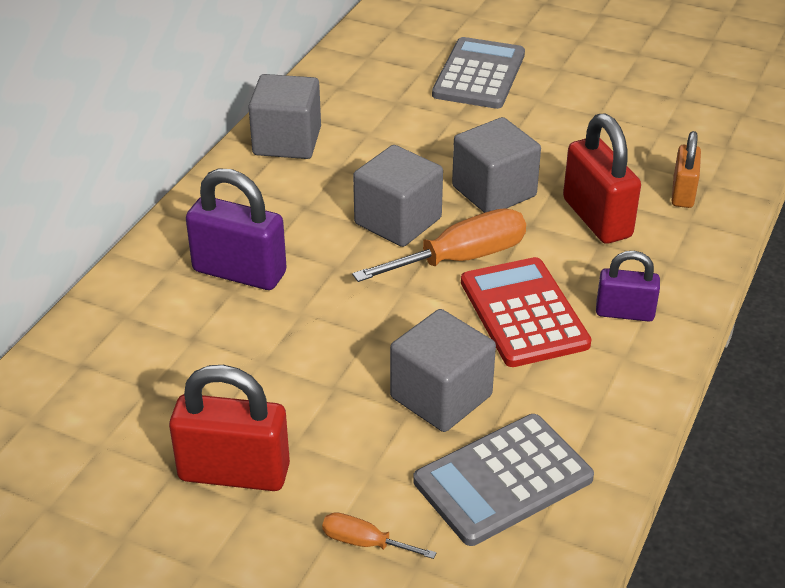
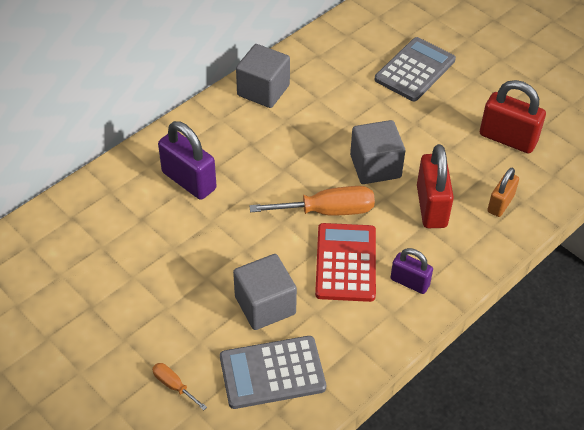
camera: 20 degrees right, 10 degrees up
red padlock [169,365,290,491] -> red padlock moved to [480,80,546,153]
grey cube [353,145,443,247] -> none

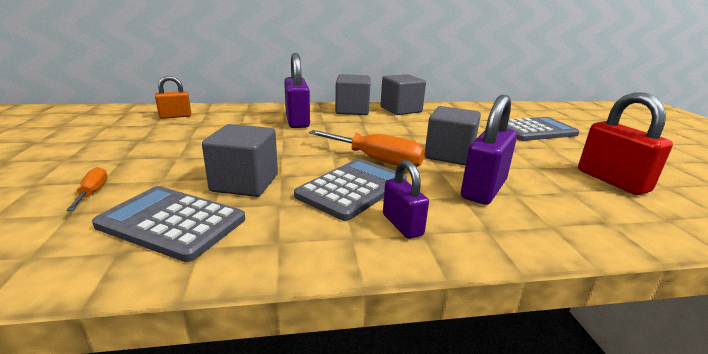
camera: 35 degrees right, 25 degrees down
red calculator [315,223,376,302] -> grey calculator [294,159,407,221]
red padlock [417,144,454,228] -> purple padlock [461,95,517,205]
orange padlock [487,168,519,217] -> orange padlock moved to [155,76,191,119]
none -> grey cube [335,74,370,115]

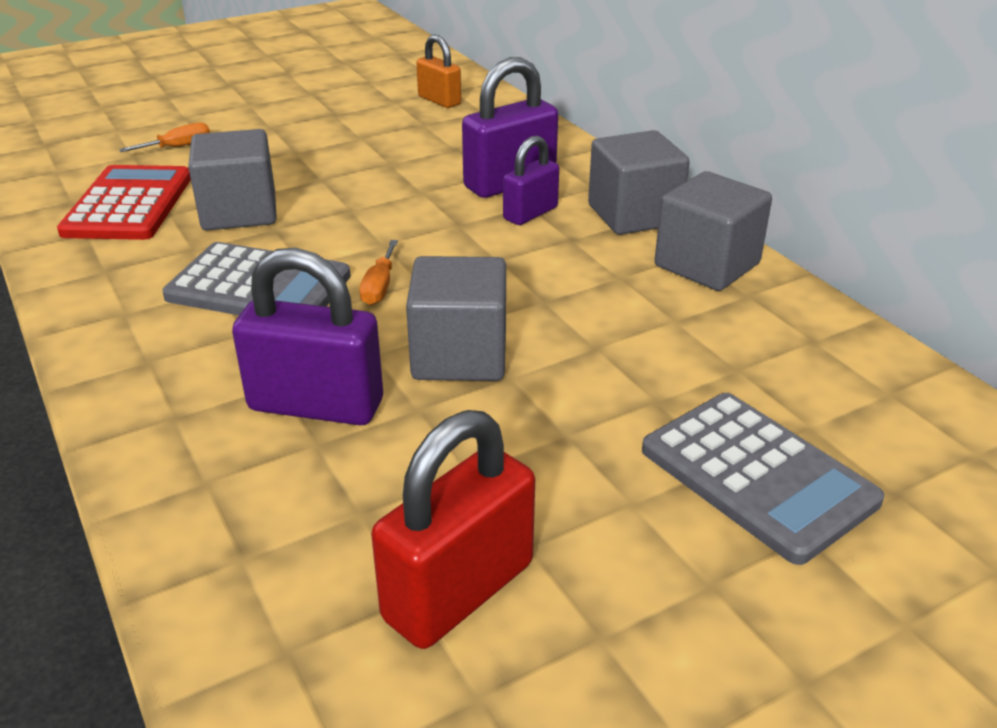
camera: 70 degrees right, 10 degrees up
grey calculator [92,186,245,262] -> red calculator [57,165,191,240]
orange screwdriver [309,130,425,167] -> orange screwdriver [359,240,398,305], size x0.50
purple padlock [383,160,429,239] -> purple padlock moved to [503,136,559,225]

